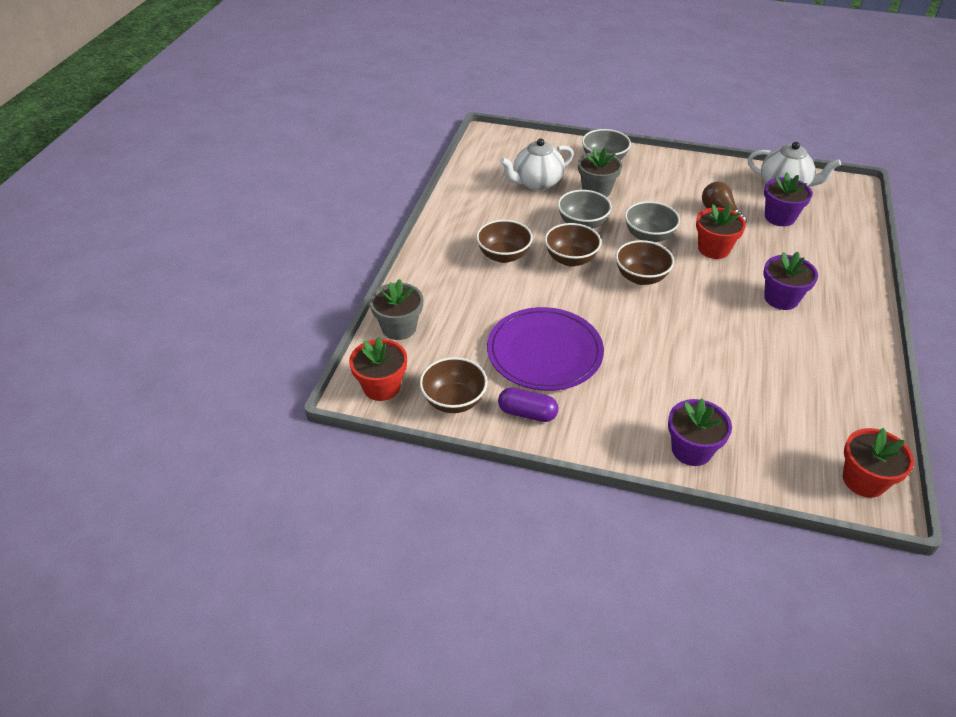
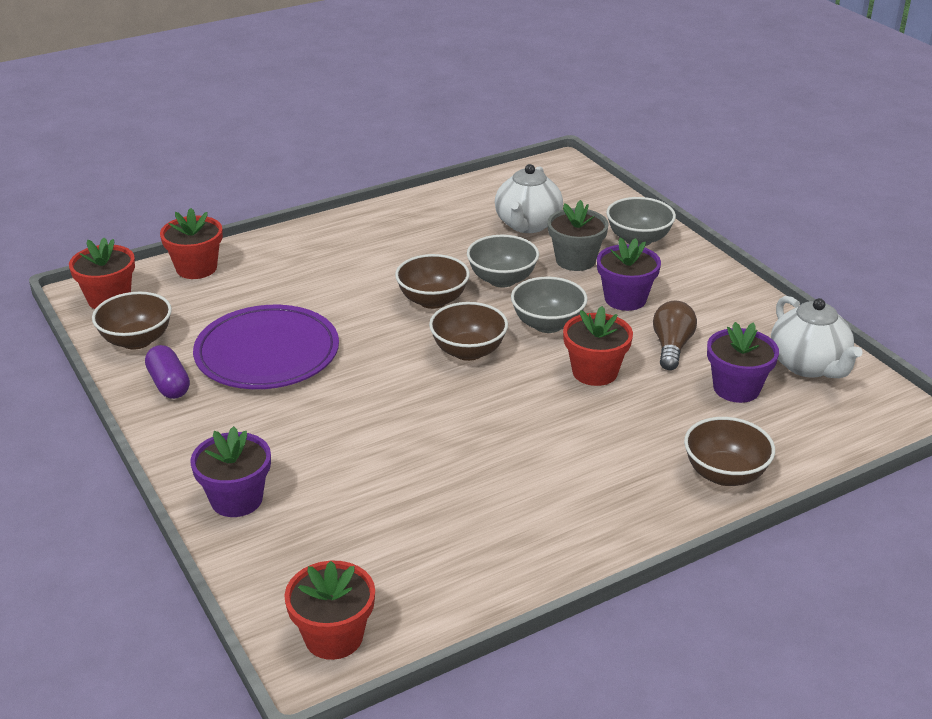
camera: 45 degrees right, 10 degrees down
grey flower pot [370,279,423,340] -> red flower pot [160,208,223,279]
brown bowl [476,220,533,263] -> brown bowl moved to [684,417,775,486]
white teapot [500,138,574,191] -> white teapot turned 90 degrees counterclockwise [495,164,563,233]
purple flower pot [763,252,818,310] -> purple flower pot moved to [597,237,661,311]

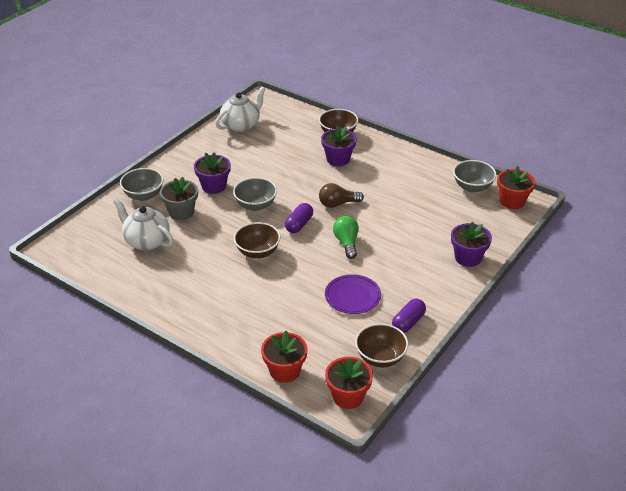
camera: 115 degrees left, 5 degrees up
purple plate [193,305,339,389] -> purple plate [325,274,381,314], size x0.62
brown bowl [429,302,508,361] -> purple capsule [285,203,313,233]
grey bowl [467,235,539,288] -> grey bowl moved to [453,160,496,193]
white teapot [495,164,563,233] -> white teapot turned 135 degrees counterclockwise [113,199,173,250]
red flower pot [563,306,633,386] -> none
brown light bulb [653,301,697,370] -> brown light bulb moved to [319,183,364,208]
purple flower pot [707,322,779,403] -> purple flower pot moved to [321,126,357,166]
none -> green light bulb [333,216,359,259]

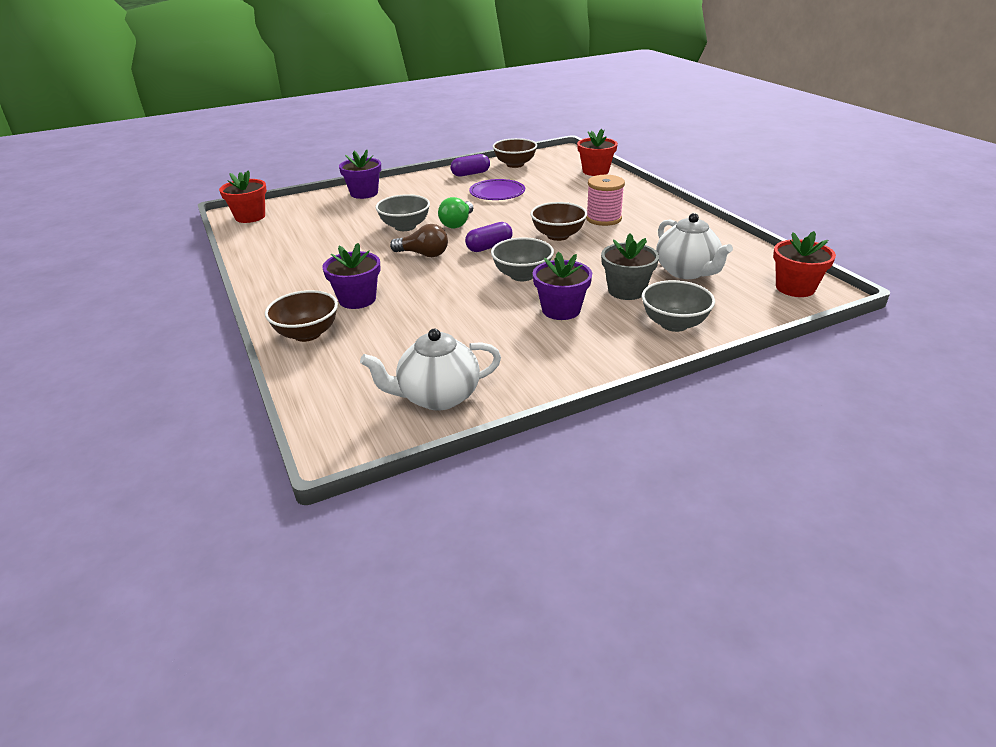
camera: 150 degrees left, 5 degrees down
red flower pot [325,357,373,409] -> red flower pot moved to [773,231,836,297]
grey bowl [453,160,496,193] -> grey bowl moved to [375,194,430,231]
none -> pink spool [586,175,625,226]

